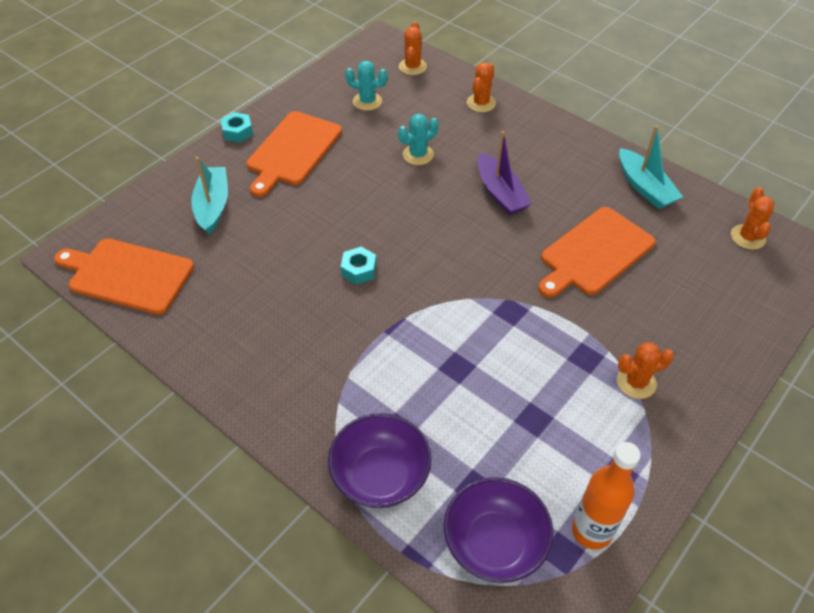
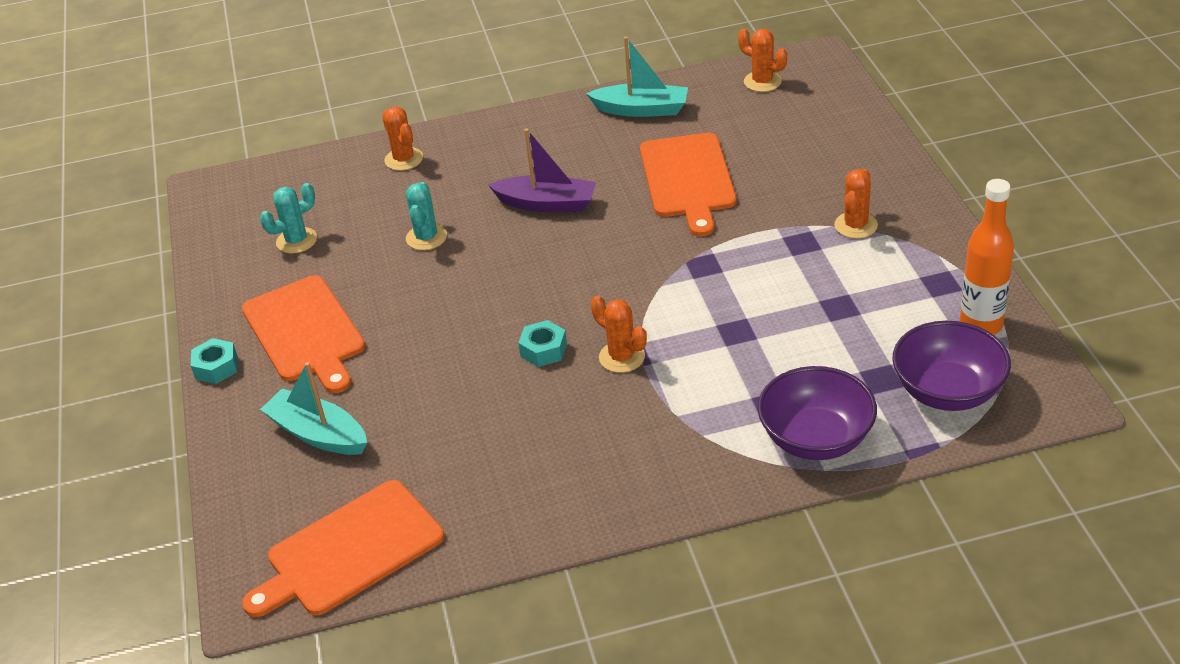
camera: 50 degrees left, 10 degrees down
orange cactus [399,22,427,75] -> orange cactus moved to [591,296,647,373]

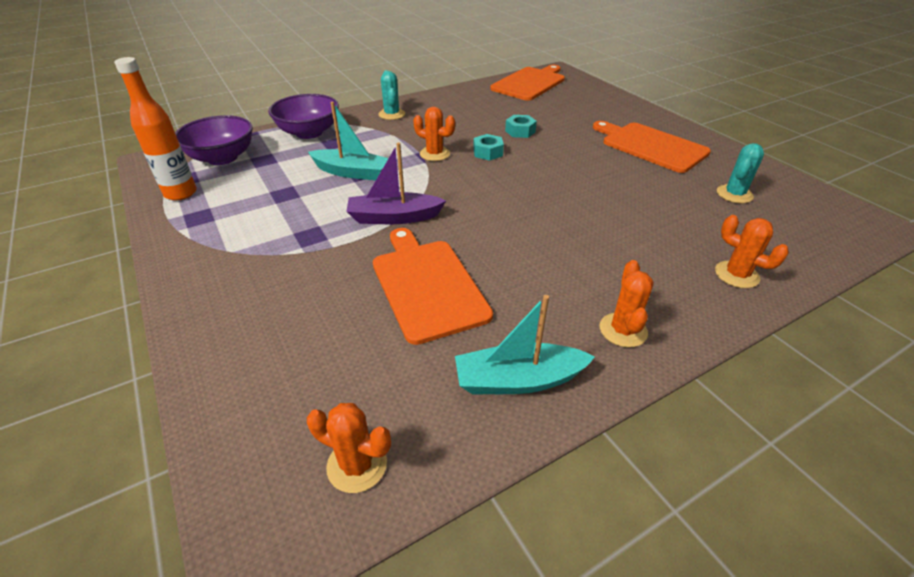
camera: 160 degrees right, 0 degrees up
turquoise nut [191,338,238,384] -> turquoise nut moved to [505,115,537,138]
turquoise boat [260,362,367,455] -> turquoise boat moved to [308,102,389,181]
turquoise cactus [406,182,447,250] -> turquoise cactus moved to [379,70,405,120]
purple boat [488,129,596,212] -> purple boat moved to [346,142,446,224]
orange cactus [834,169,878,239] -> orange cactus moved to [600,260,654,347]

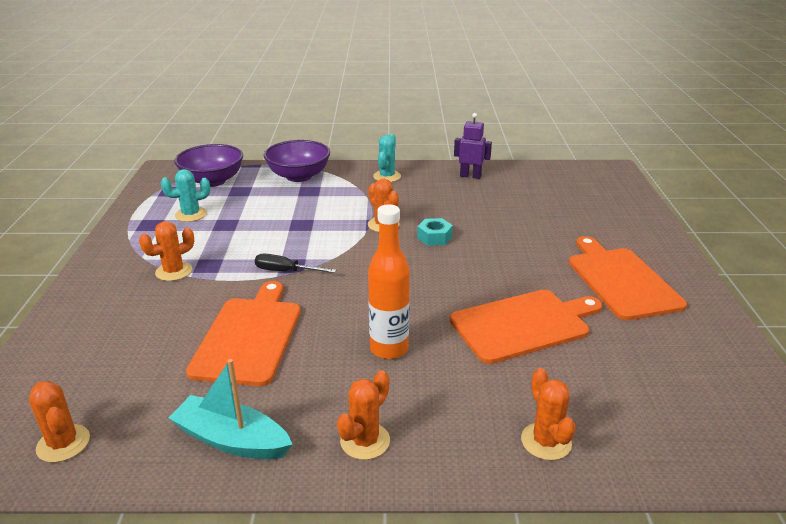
camera: 30 degrees right, 10 degrees down
orange bottle [114,57,197,201] -> orange bottle moved to [368,204,410,359]
turquoise boat [308,102,389,181] -> none
purple boat [346,142,446,224] -> black screwdriver [255,254,336,273]
orange cutting board [490,65,565,101] -> orange cutting board moved to [450,290,602,364]
turquoise nut [505,115,537,138] -> none
turquoise cactus [717,143,764,203] -> turquoise cactus moved to [161,169,210,222]
none -> orange cactus [139,221,194,281]
none -> purple robot [454,113,492,179]

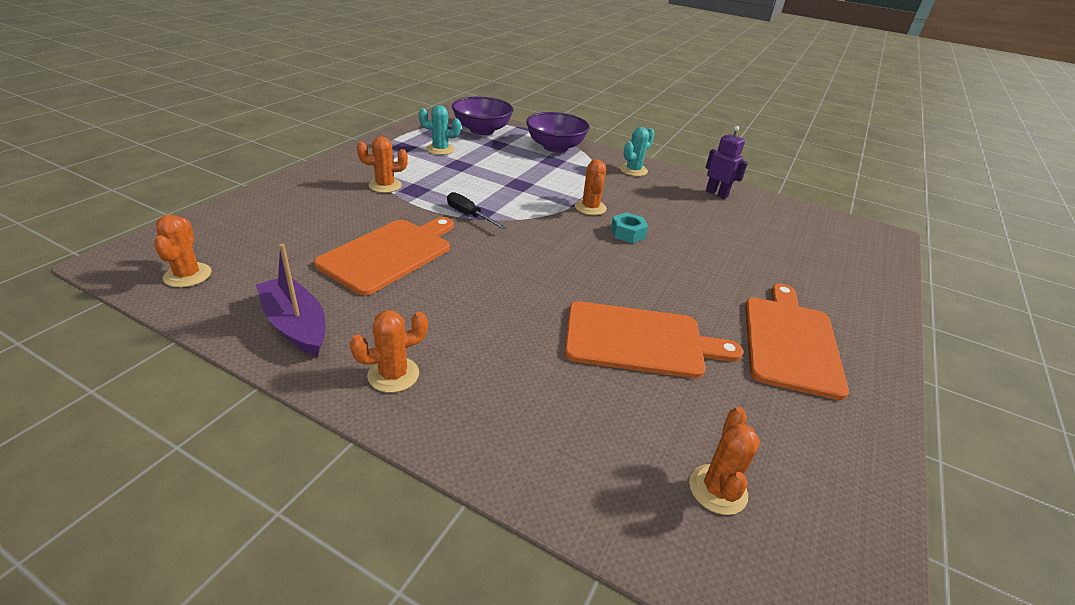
camera: 25 degrees right, 5 degrees up
turquoise boat [169,359,293,459] -> purple boat [256,244,326,357]
orange bottle [368,204,410,359] -> none
orange cactus [521,368,576,460] -> orange cactus moved to [689,407,760,515]

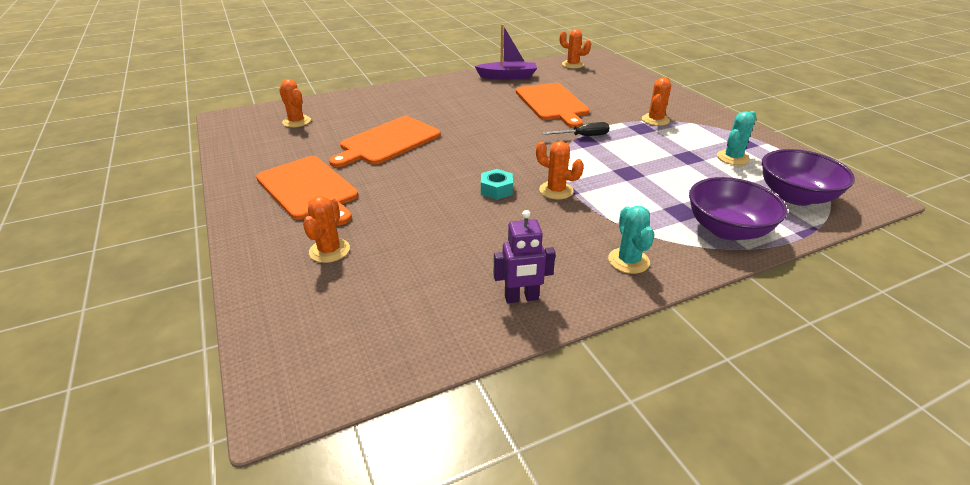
camera: 130 degrees right, 0 degrees up
orange cactus [350,310,428,393] -> orange cactus moved to [303,196,350,263]

